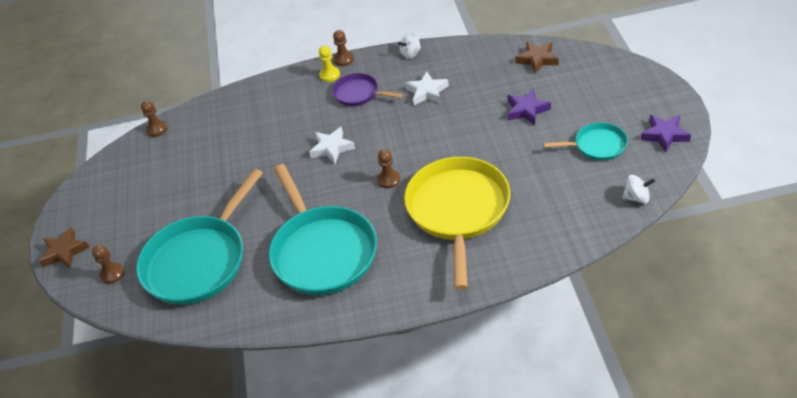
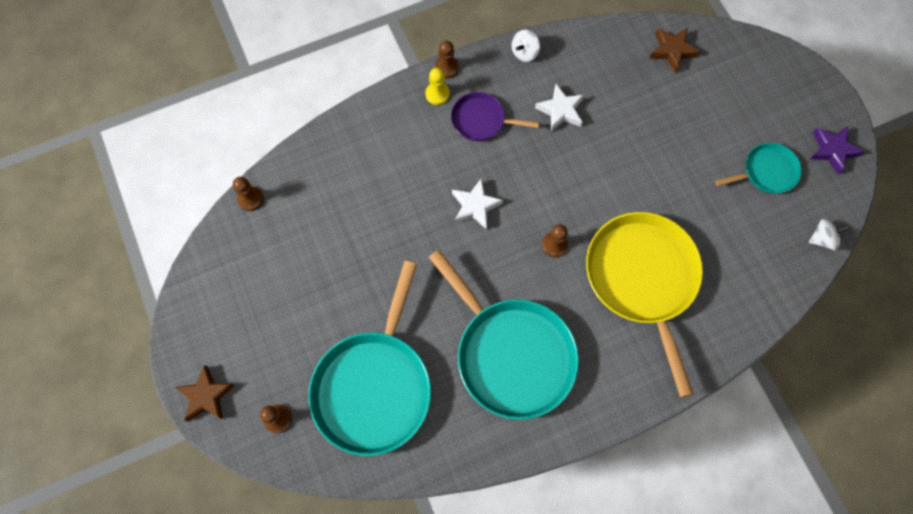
camera: 20 degrees left, 25 degrees up
purple star [508,89,551,125] -> none

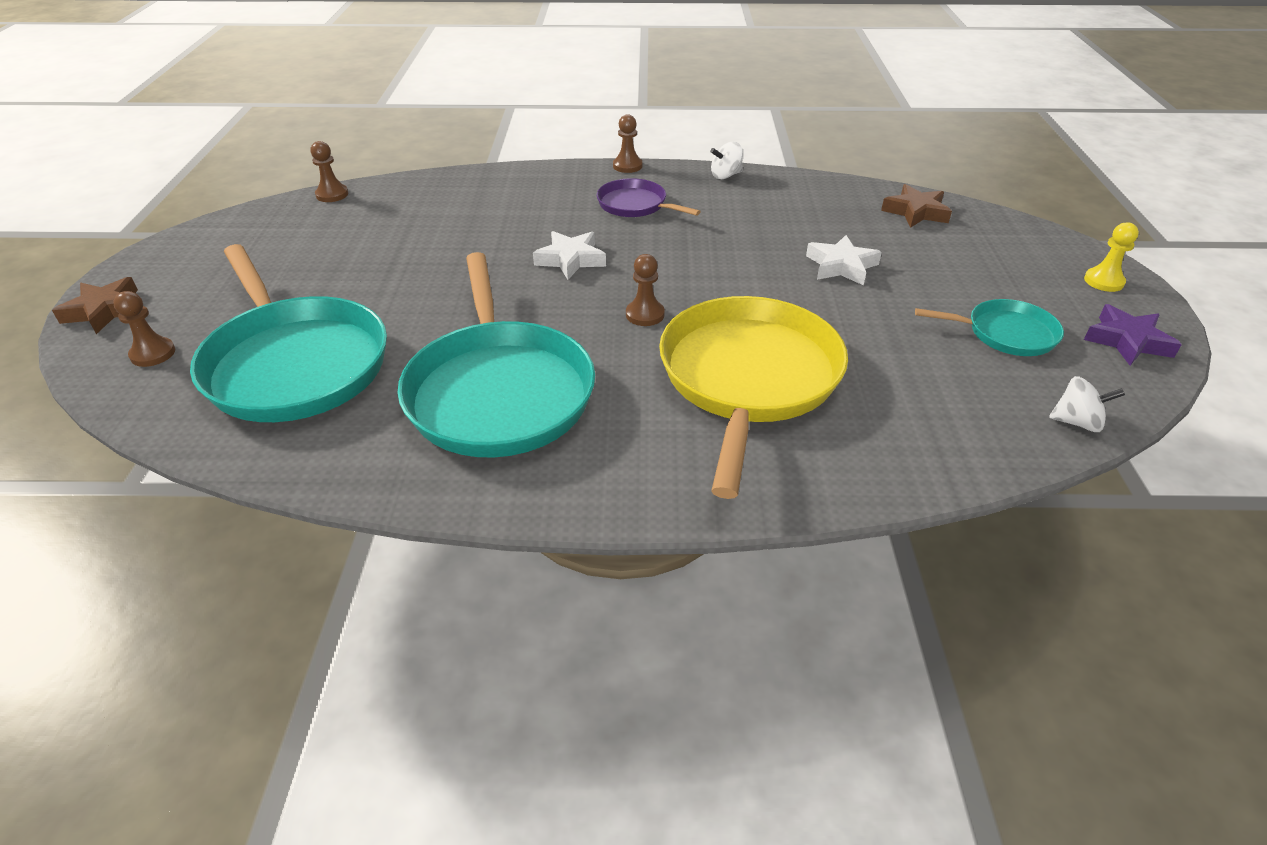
camera: 25 degrees right, 30 degrees down
turquoise pan [308,261,431,456] -> turquoise pan turned 75 degrees counterclockwise [190,244,387,422]
yellow pawn [425,68,450,105] -> yellow pawn moved to [1084,222,1139,292]
white star [535,84,584,132] -> white star moved to [806,235,882,286]

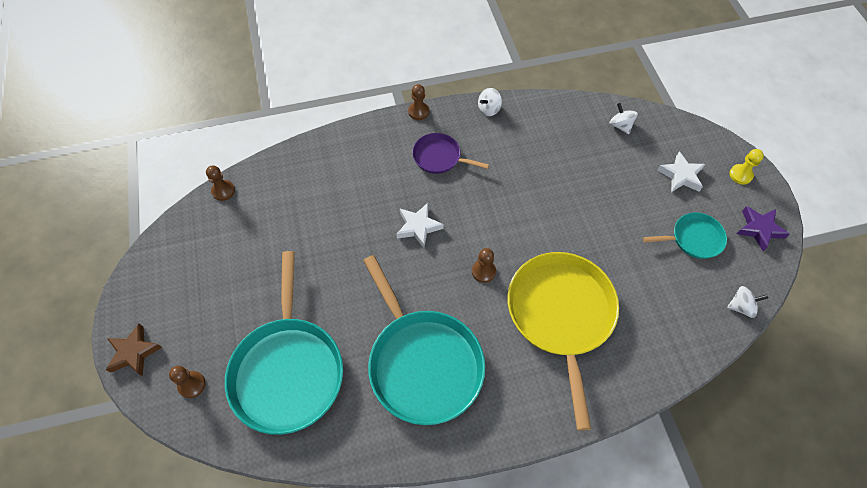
camera: 15 degrees left, 20 degrees up
turquoise pan [190,244,387,422] -> turquoise pan turned 45 degrees clockwise [225,251,343,435]
white star [806,235,882,286] -> white star moved to [657,151,705,192]
brown star [881,184,952,228] -> white spinning top [610,103,638,134]

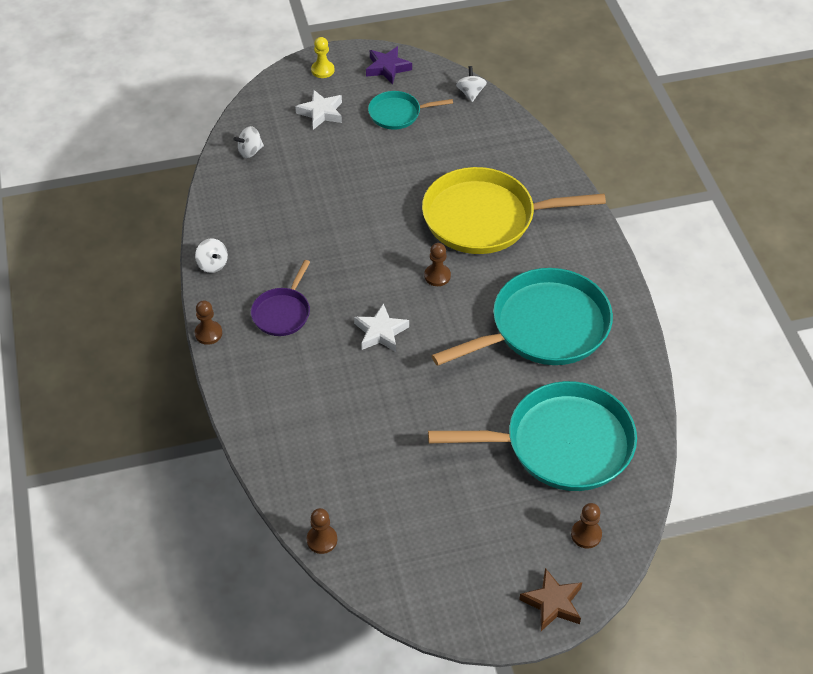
camera: 90 degrees left, 10 degrees down
turquoise pan [643,212,727,259] -> turquoise pan turned 90 degrees counterclockwise [368,91,453,130]

